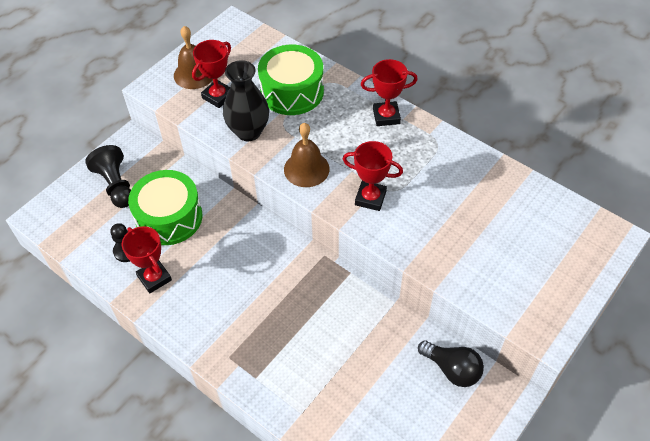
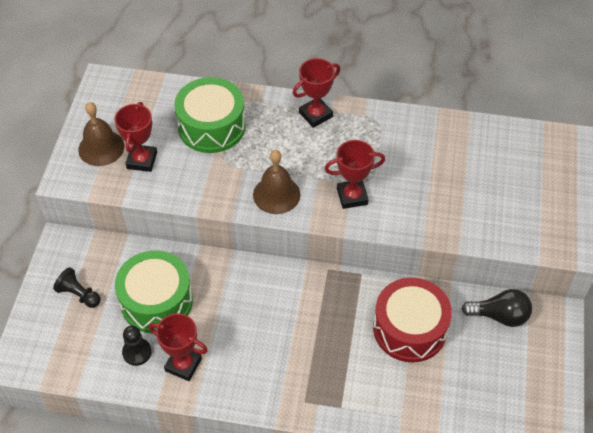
camera: 30 degrees left, 0 degrees up
black pawn [85,145,131,208] -> black pawn [53,267,101,308], size x0.67
black vase [223,60,269,141] -> none
none -> red drum [373,278,452,362]

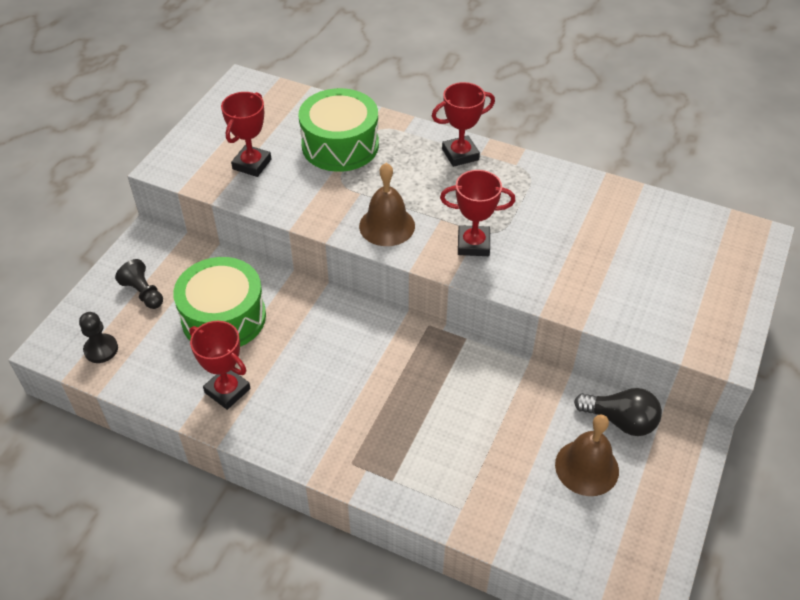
camera: 15 degrees right, 5 degrees down
brown bell [78,102,124,166] -> brown bell moved to [555,415,619,496]
black pawn [122,326,152,366] -> black pawn moved to [79,312,118,363]
red drum [373,278,452,362] -> none

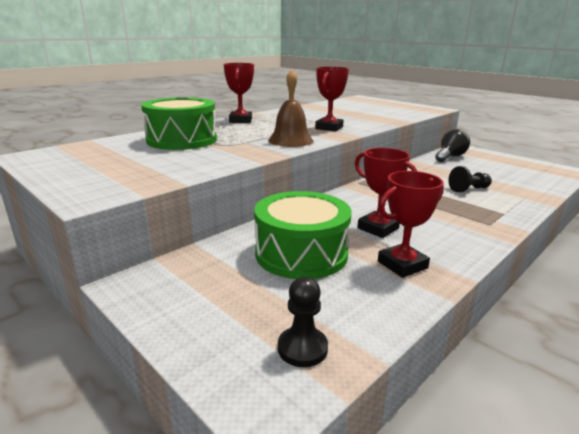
camera: 70 degrees left, 25 degrees down
black pawn [115,259,163,309] -> black pawn moved to [448,166,492,192]
red trophy [221,92,271,177] -> red trophy moved to [355,148,417,238]
brown bell [555,415,619,496] -> none

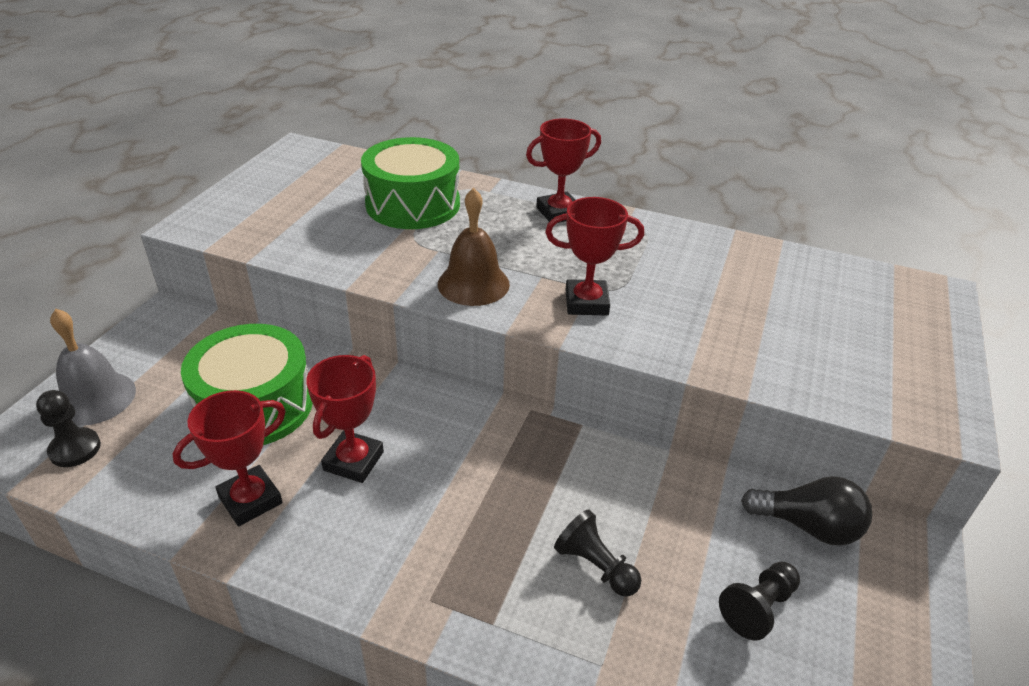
camera: 65 degrees right, 15 degrees up
red trophy [378,171,444,278] -> red trophy turned 75 degrees counterclockwise [172,390,286,526]
none -> grey bell [50,309,136,426]
none -> black pawn [719,562,800,640]

